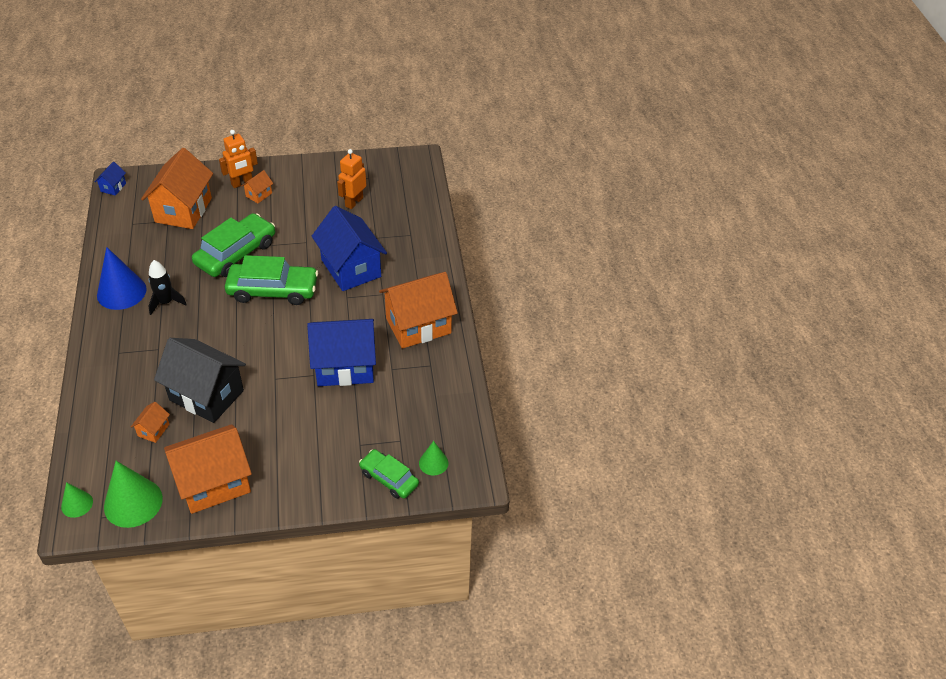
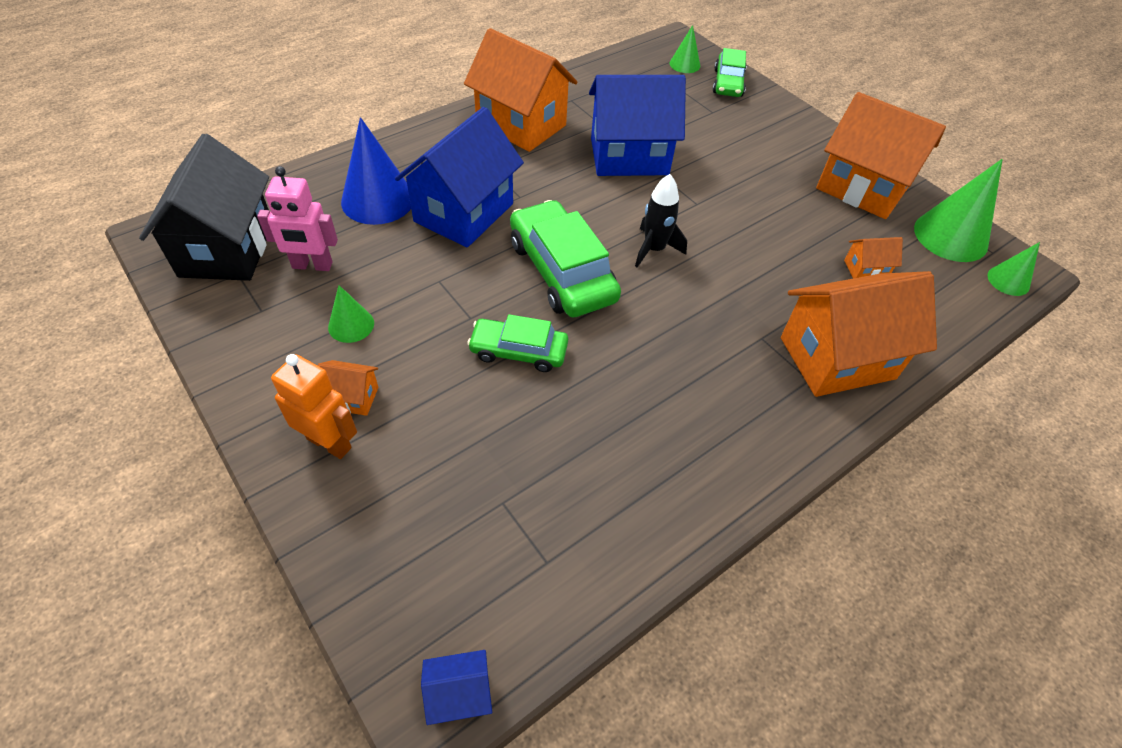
camera: 120 degrees left, 5 degrees up
blue cone [97,247,147,310] -> blue cone moved to [341,117,411,225]
orange house [141,148,213,229] -> orange house moved to [781,271,937,397]
black rocket [148,260,187,315] -> black rocket moved to [635,174,687,267]
black house [154,338,246,423] -> black house moved to [139,134,269,281]
green car [192,213,275,277] -> green car [467,314,568,372], size x0.60
blue house [307,319,376,386] -> blue house turned 60 degrees counterclockwise [589,75,686,176]
orange robot [337,149,366,209] -> pink robot [257,166,338,271]
none -> green cone [328,285,374,343]

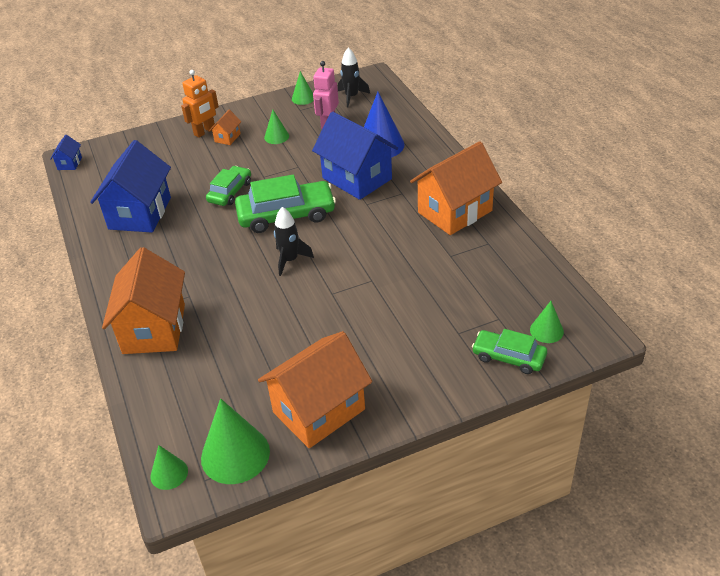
camera: 110 degrees right, 10 degrees down
black house [139,134,269,281] -> black rocket [338,47,370,107]
blue house [589,75,686,176] -> blue house moved to [90,140,171,233]
orange house [844,237,903,278] -> none
none -> green cone [292,71,314,105]

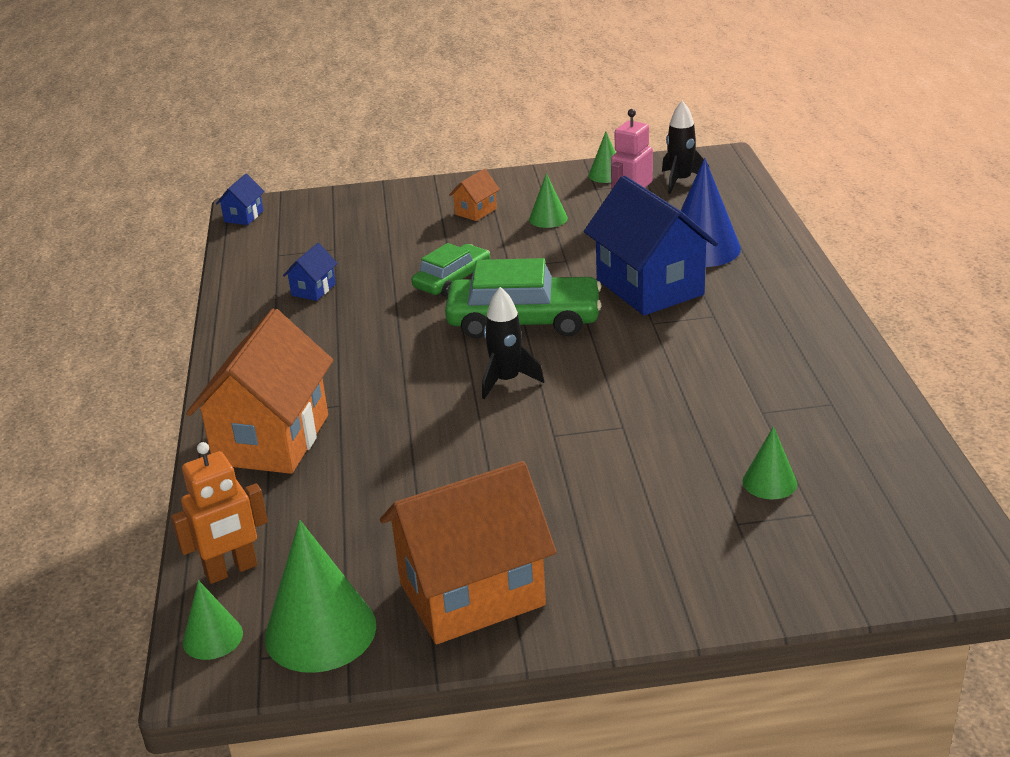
camera: 15 degrees right, 10 degrees down
blue house [90,140,171,233] -> blue house [283,243,338,301], size x0.43
orange robot [181,70,219,138] -> orange robot moved to [171,442,268,584]
orange house [410,141,502,235] -> none
green car [472,329,547,374] -> none
green cone [530,301,564,343] -> green cone moved to [742,426,797,499]

